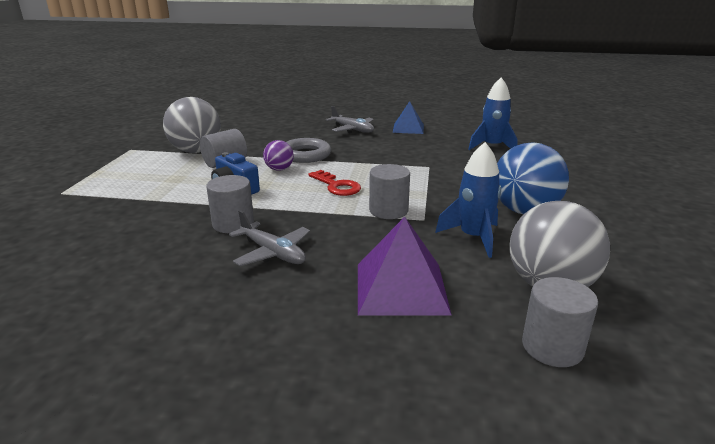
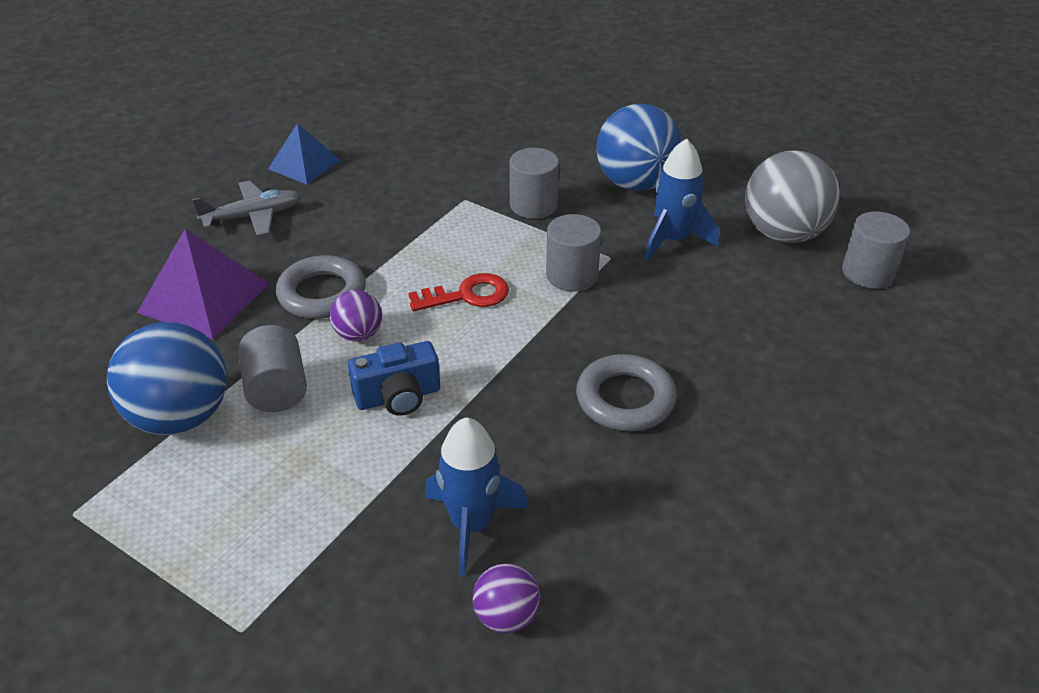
camera: 65 degrees left, 15 degrees up
grey ball [163,97,221,153] -> blue ball [107,322,227,435]
grey cylinder [206,175,254,233] -> grey cylinder moved to [509,148,559,219]
grey plane [229,210,310,266] -> grey ring [576,354,677,431]
purple pyramid [358,217,452,315] -> purple pyramid moved to [137,229,269,339]
blue rocket [468,77,518,150] -> blue rocket moved to [425,417,528,576]
none -> purple ball [473,563,540,633]

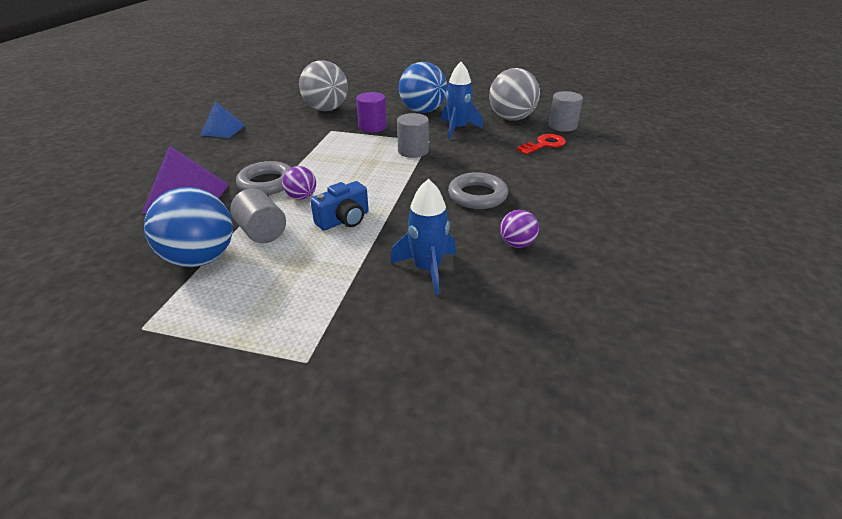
camera: 20 degrees left, 5 degrees down
grey plane [192,181,301,236] -> none
red key [409,273,509,311] -> red key moved to [516,134,566,155]
purple ball [473,563,540,633] -> purple ball moved to [500,210,539,248]
grey cylinder [509,148,559,219] -> purple cylinder [356,92,387,133]
none -> grey ball [299,60,348,111]

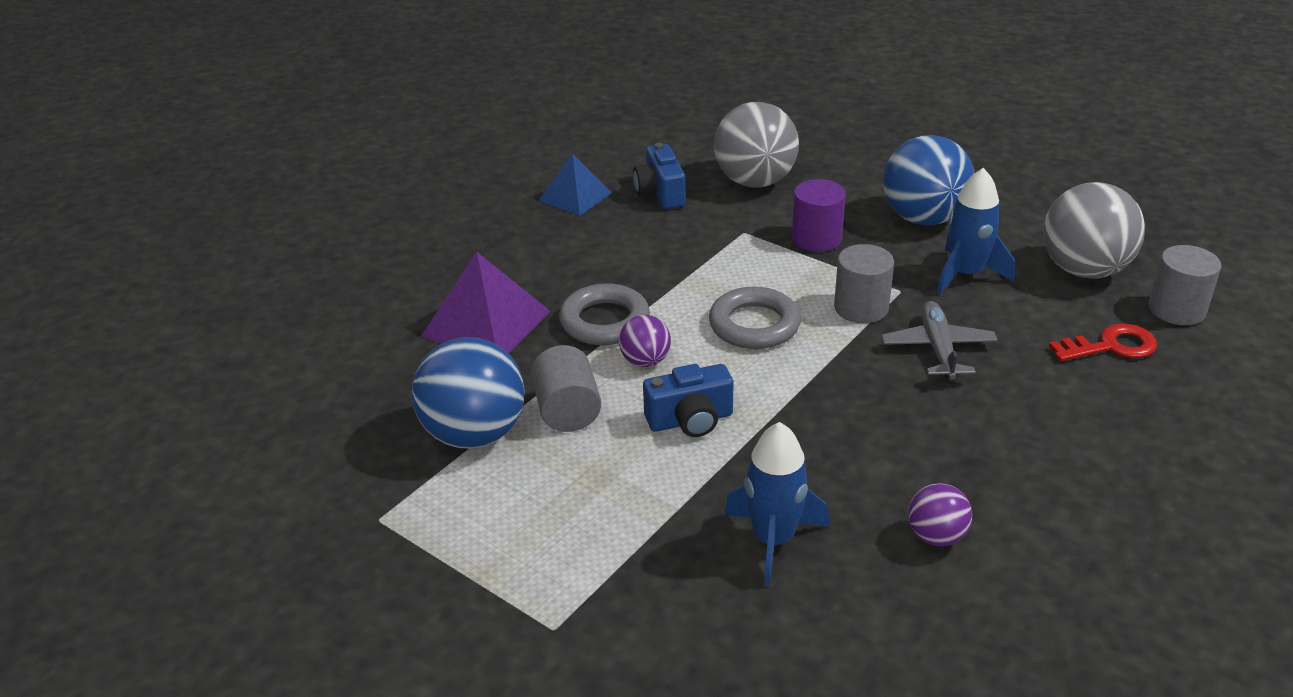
camera: 25 degrees right, 0 degrees up
grey ring [448,172,508,209] -> grey ring moved to [709,286,801,349]
none -> blue camera [633,143,686,209]
none -> grey plane [882,301,998,380]

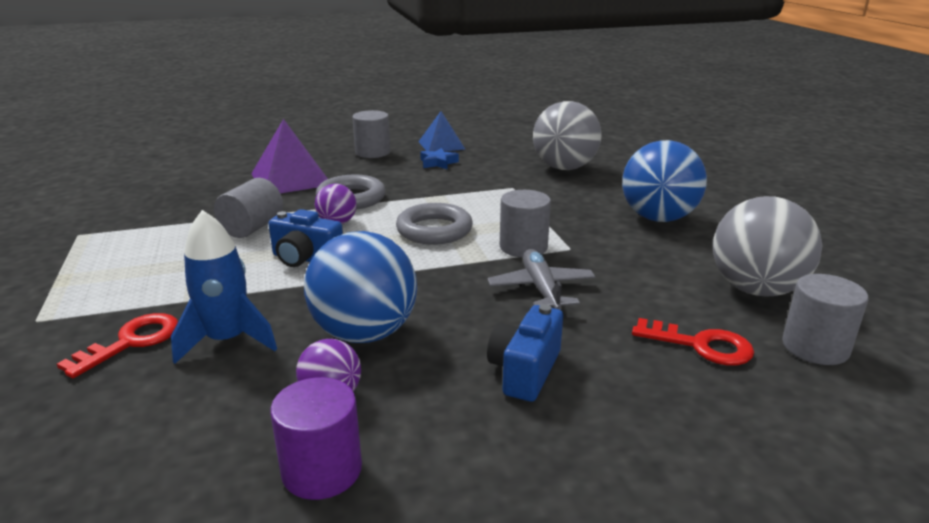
camera: 35 degrees right, 10 degrees down
blue ball [412,337,525,449] -> blue ball moved to [304,231,417,343]
blue camera [633,143,686,209] -> blue camera moved to [487,304,563,402]
purple cylinder [792,179,846,252] -> purple cylinder moved to [270,377,362,500]
grey plane [882,301,998,380] -> grey plane turned 45 degrees counterclockwise [488,249,595,310]
blue rocket [937,168,1015,295] -> none
none -> red key [57,313,178,378]
none -> grey cylinder [352,110,390,158]
none -> blue star [420,148,459,170]

